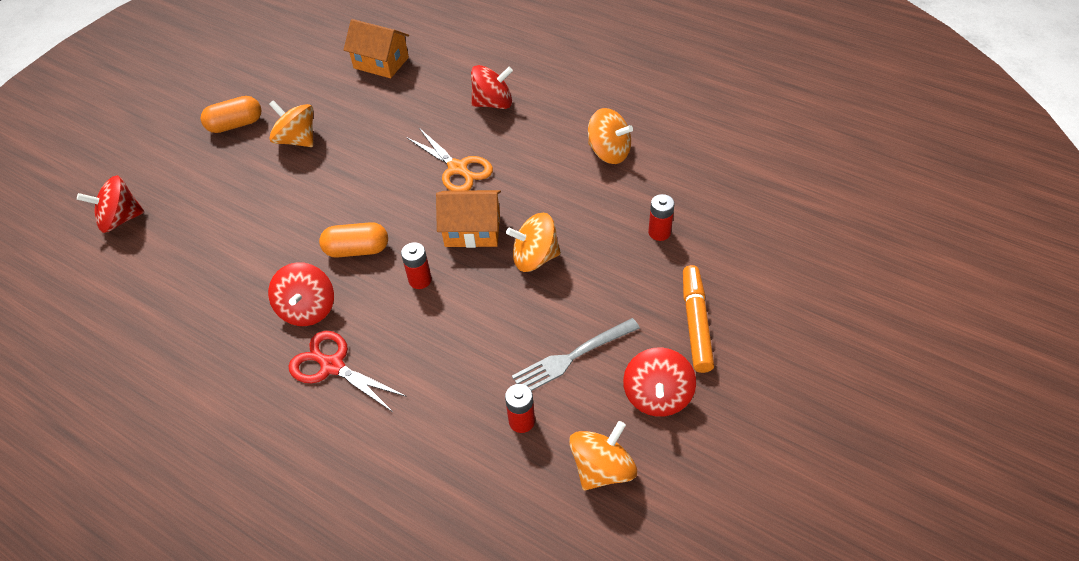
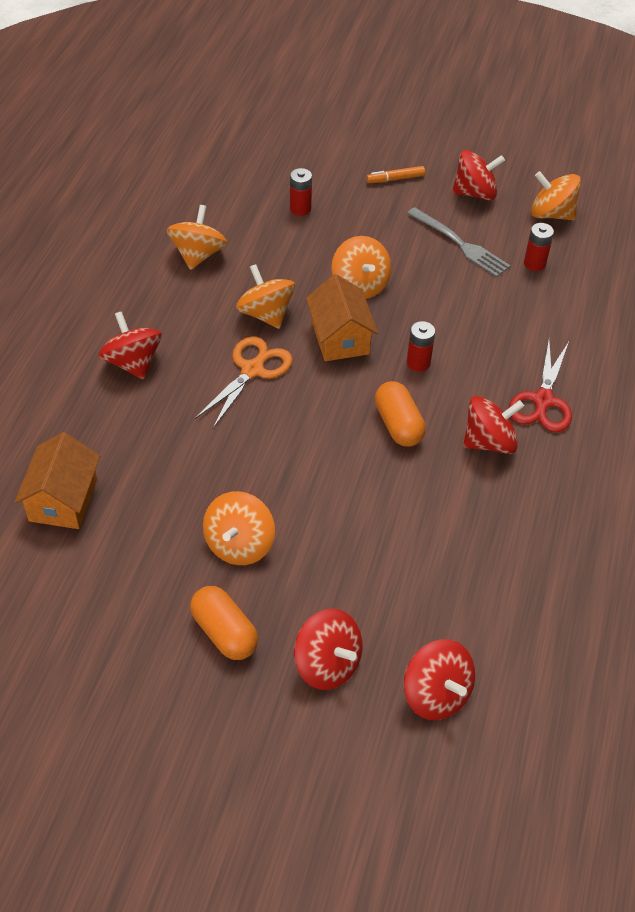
camera: 110 degrees left, 0 degrees up
orange marker [683,265,714,373] -> orange marker [366,166,425,183], size x0.58
none -> orange spinning top [236,264,295,329]
none -> red spinning top [294,608,362,690]

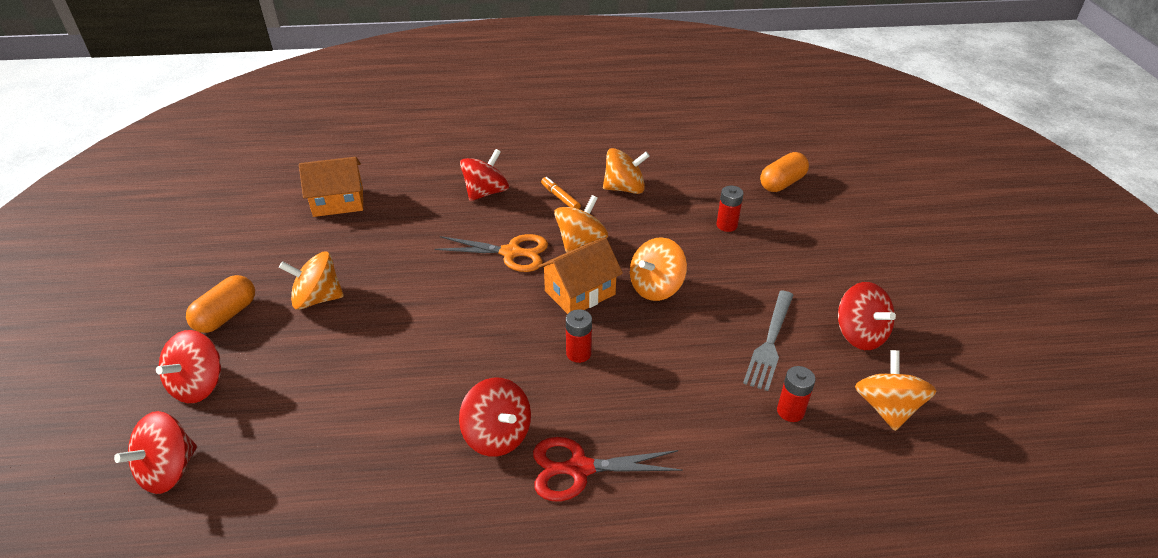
camera: 70 degrees right, 10 degrees down
orange marker [366,166,425,183] -> orange marker moved to [541,177,581,209]
orange capsule [375,381,426,447] -> orange capsule moved to [760,152,809,192]

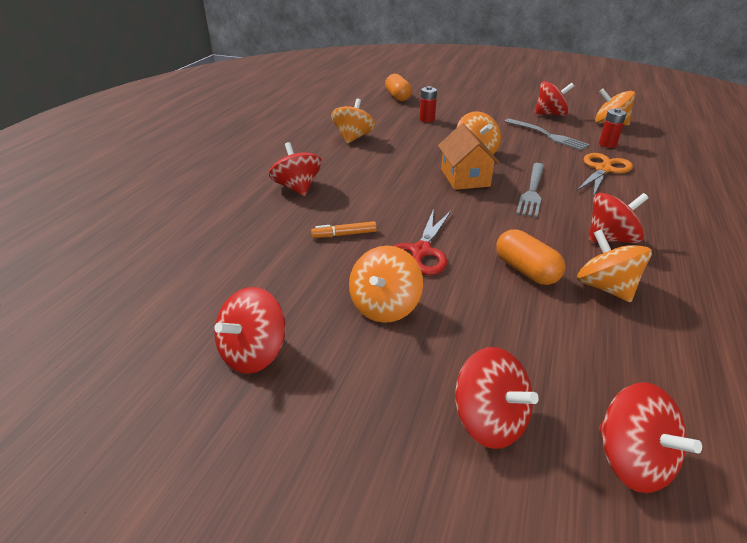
camera: 65 degrees left, 5 degrees down
orange capsule [186,275,255,333] -> orange capsule moved to [496,229,565,285]
orange house [299,157,363,217] -> none
orange scissors [435,234,548,272] -> orange scissors moved to [577,153,633,196]
red scissors [533,437,683,501] -> red scissors moved to [394,209,451,275]
orange marker [541,177,581,209] -> orange marker moved to [311,221,377,238]
orange spinning top [554,195,608,253] -> orange spinning top moved to [577,229,652,302]
red battery [566,309,592,363] -> grey fork [516,163,545,218]
none -> red spinning top [214,287,286,374]

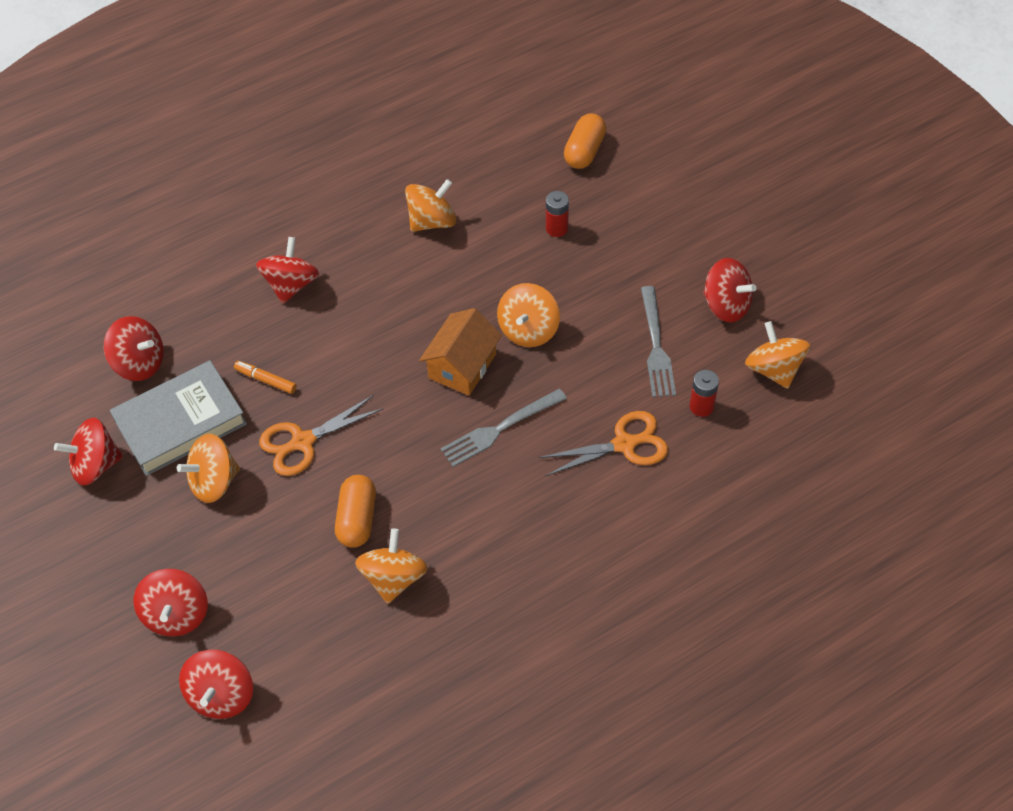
camera: 40 degrees right, 20 degrees up
red scissors [394,209,451,275] -> orange scissors [259,395,383,476]
red spinning top [589,193,649,243] -> red spinning top moved to [104,316,163,381]
none -> grey book [110,360,247,476]

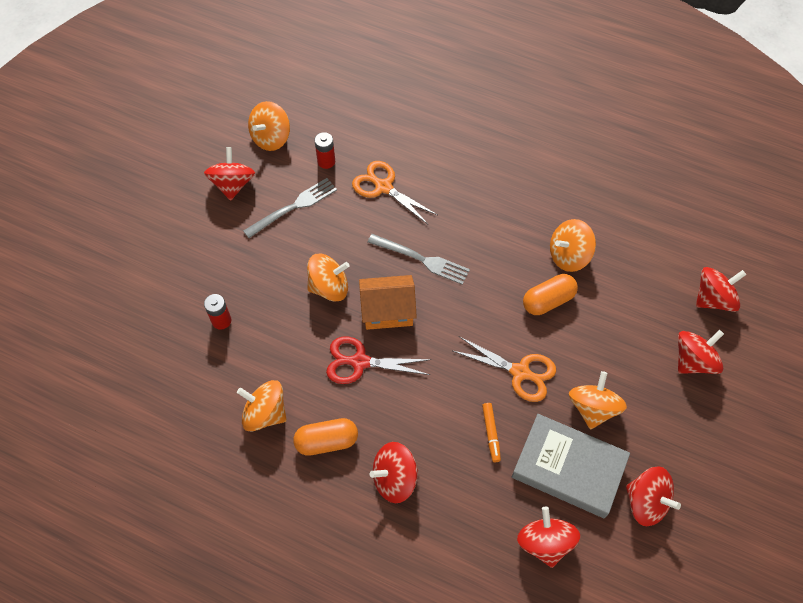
camera: 125 degrees left, 5 degrees up
orange spinning top [177,434,240,503] -> orange spinning top turned 105 degrees counterclockwise [569,371,627,429]
orange capsule [564,113,606,169] -> orange capsule moved to [293,418,358,456]
none -> red scissors [326,337,431,384]

